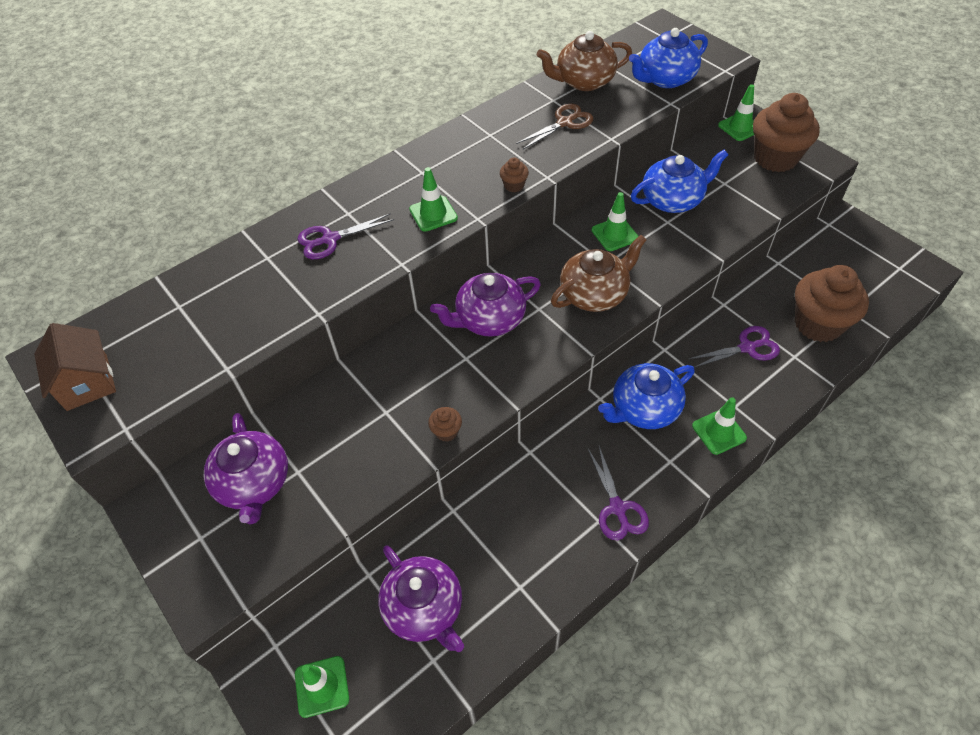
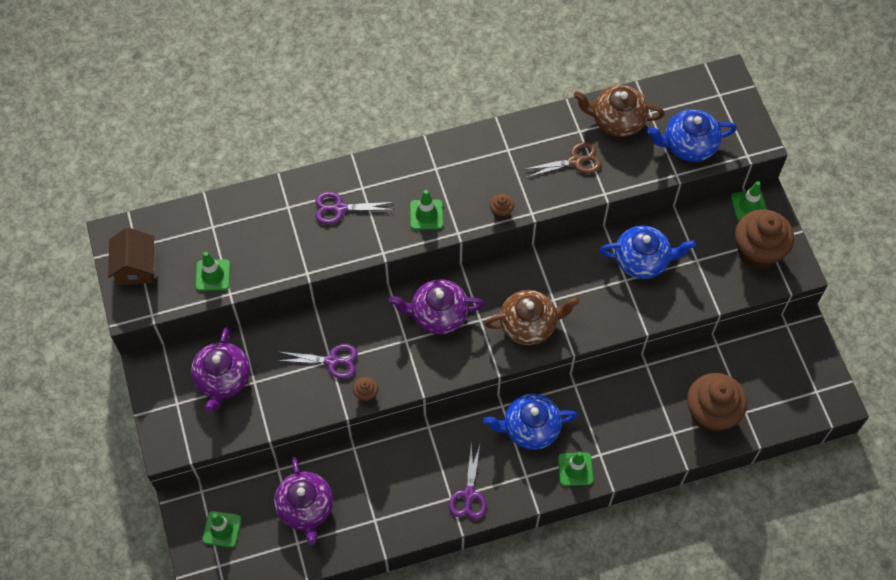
camera: 20 degrees right, 10 degrees up
green traffic cone [592,192,639,251] -> green traffic cone moved to [196,252,230,291]
purple scissors [688,326,780,368] -> purple scissors moved to [277,344,358,379]

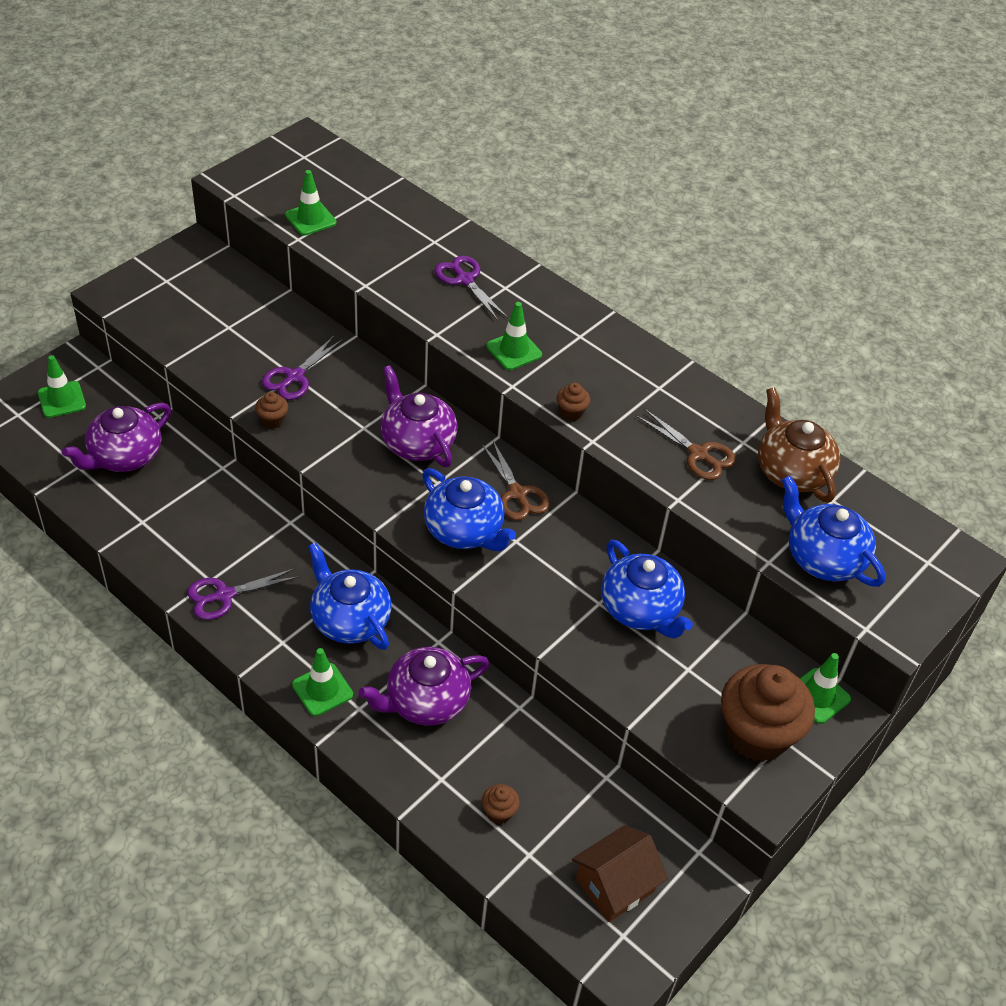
camera: 55 degrees right, 15 degrees down
brown house [108,227,155,285] -> brown house moved to [572,825,668,922]
purple teapot [191,327,250,412] -> purple teapot moved to [358,647,489,726]
purple scissors [277,344,358,379] -> purple scissors turned 60 degrees clockwise [262,336,343,400]
brown teapot [485,290,580,345] -> blue teapot [422,468,516,551]
brown cupcake [687,373,747,432] -> brown cupcake [482,784,520,824], size x0.41
none -> brown scissors [481,439,550,520]

